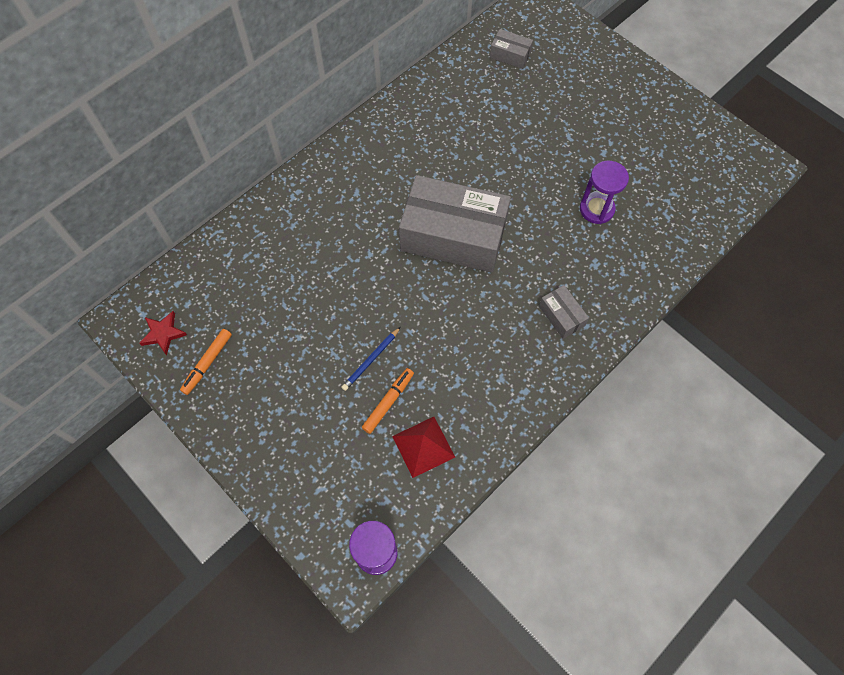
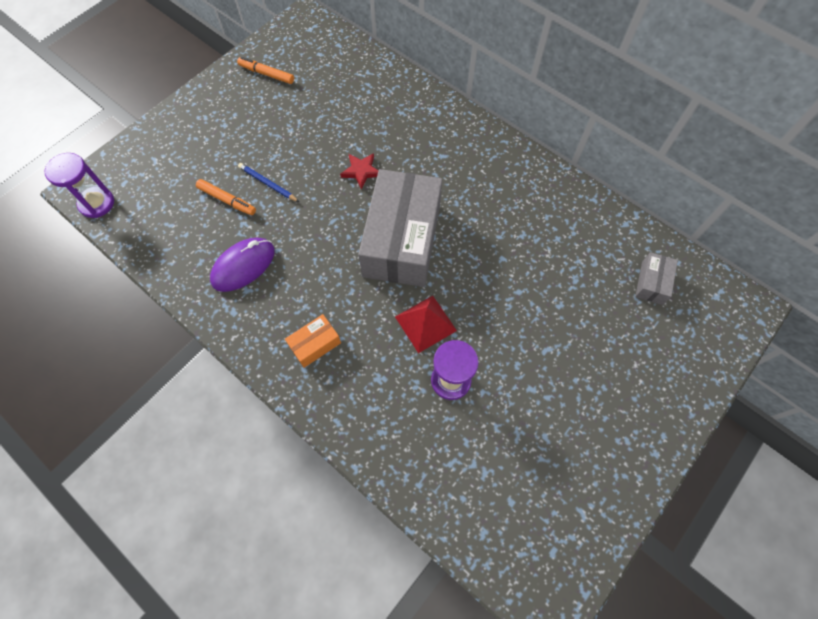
camera: 85 degrees right, 0 degrees up
red star [139,311,187,355] -> red star moved to [340,153,378,190]
red pyramid [392,417,455,478] -> red pyramid moved to [395,296,457,353]
grey box [539,285,589,339] -> orange box [285,314,341,368]
none -> purple mouse [210,238,275,292]

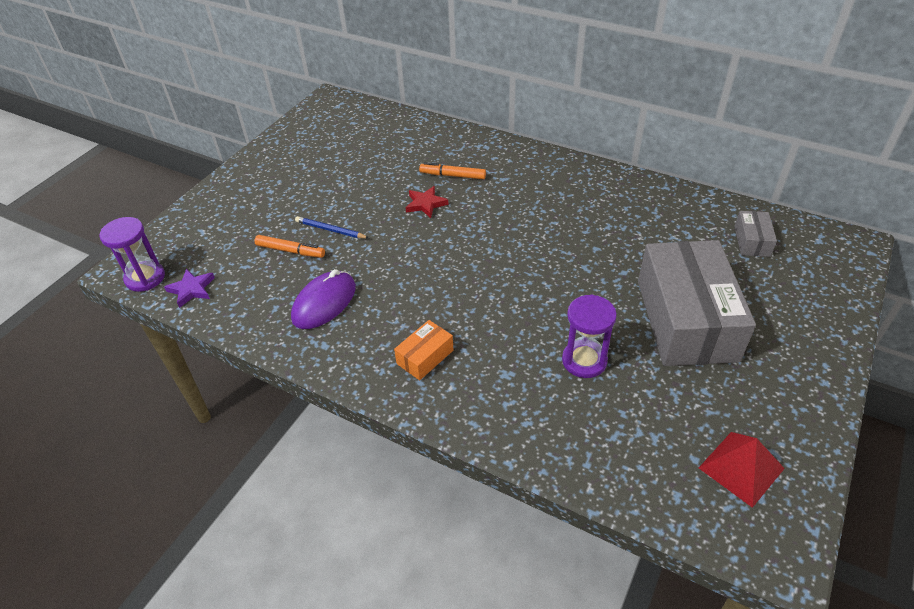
camera: 10 degrees left, 20 degrees down
orange marker [237,57,294,84] -> orange marker moved to [419,162,486,179]
grey box [358,169,442,287] -> grey box moved to [638,240,756,366]
red pyramid [395,296,457,353] -> red pyramid moved to [699,432,785,508]
none -> purple star [164,269,215,308]

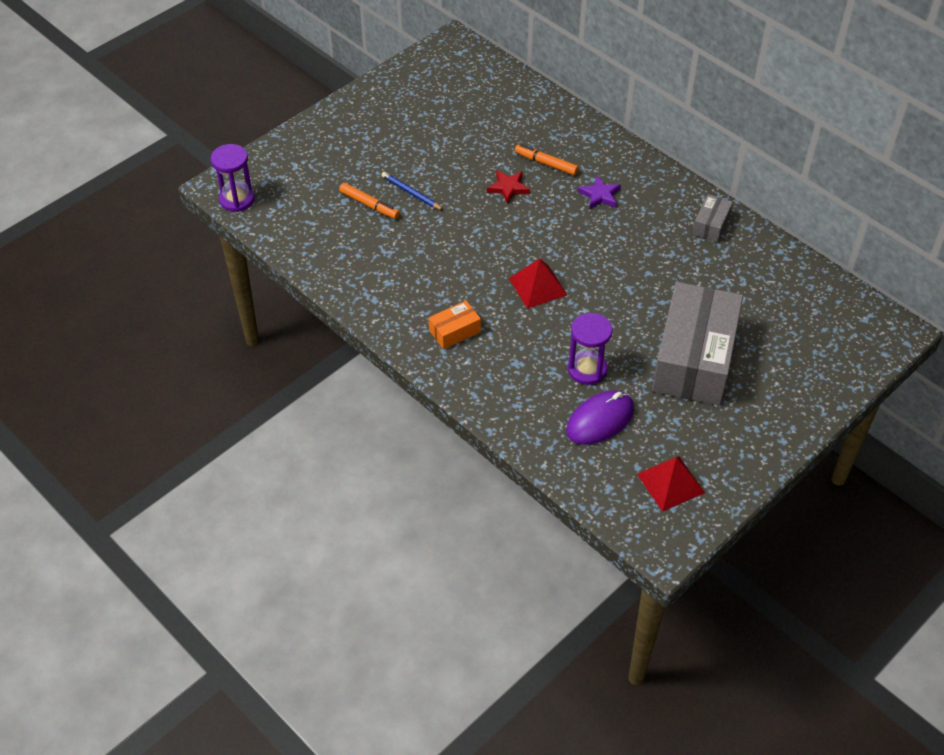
camera: 15 degrees right, 5 degrees up
purple star [164,269,215,308] -> purple star moved to [578,175,621,209]
purple mouse [291,269,356,329] -> purple mouse moved to [566,391,634,445]
grey box [734,211,777,257] -> grey box moved to [693,194,733,242]
none -> red pyramid [509,259,567,309]

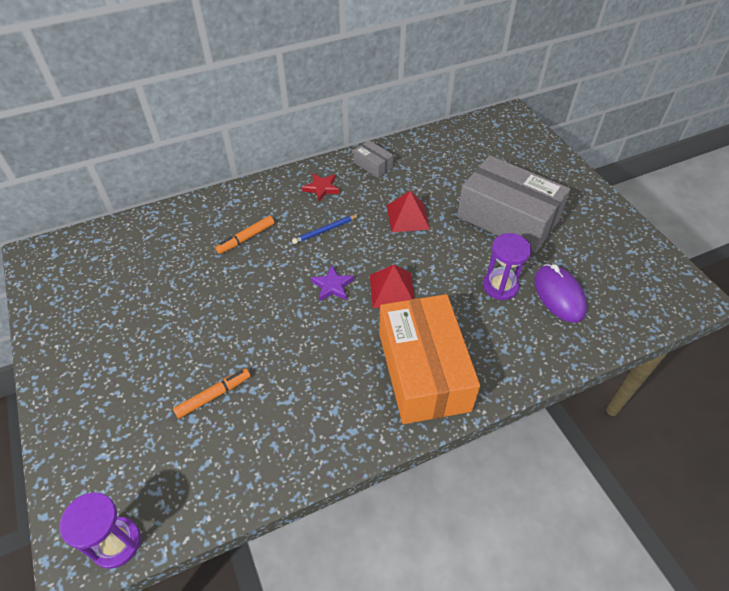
camera: 70 degrees left, 0 degrees up
blue pencil [381,172,443,210] -> blue pencil moved to [292,215,359,244]
orange box [429,301,481,349] -> orange box [379,294,480,424], size x2.35
red star [487,170,530,204] -> red star moved to [302,173,340,202]
purple star [578,175,621,209] -> purple star moved to [311,266,354,301]
red pyramid [637,456,705,512] -> red pyramid moved to [387,191,430,232]

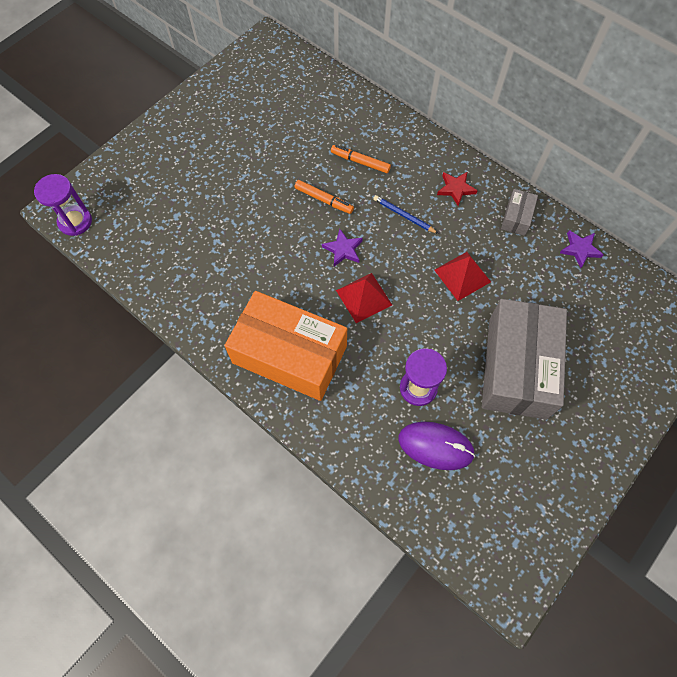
camera: 65 degrees right, 15 degrees up
orange marker [173,369,251,419] -> orange marker moved to [295,180,354,214]
orange box [379,294,480,424] -> orange box turned 60 degrees clockwise [224,291,347,401]
purple mouse [534,264,587,323] -> purple mouse turned 60 degrees clockwise [398,422,475,470]
none -> purple star [560,230,604,268]

